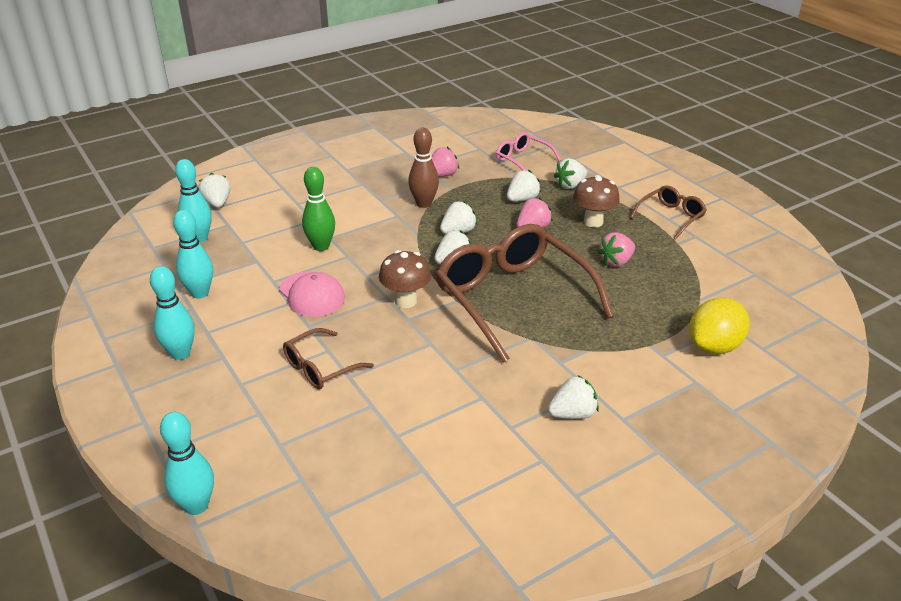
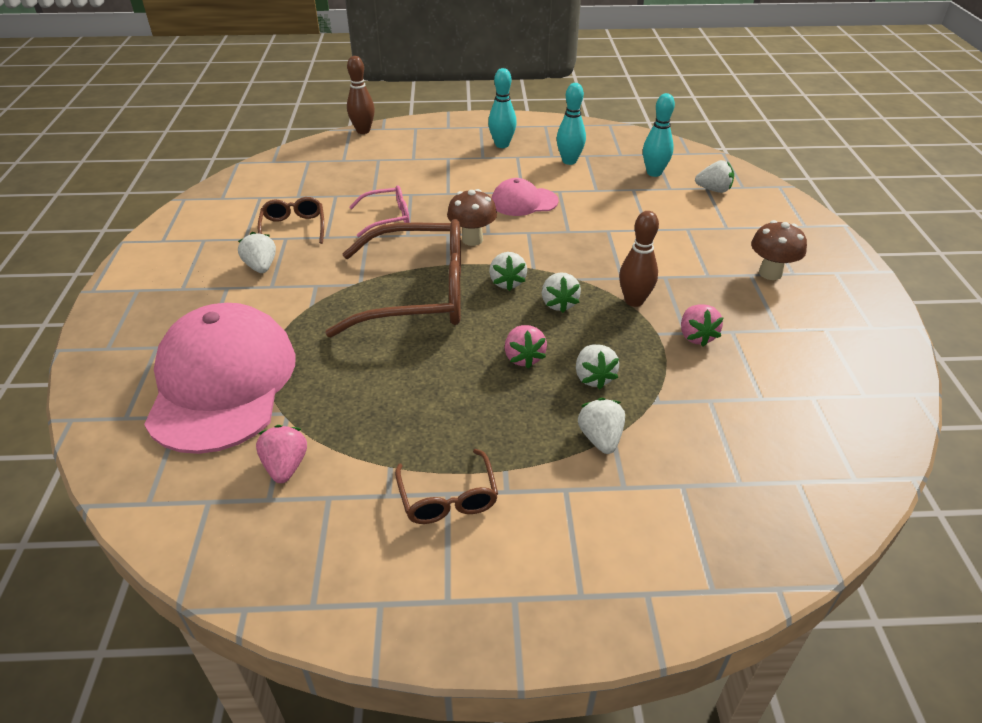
camera: 120 degrees right, 5 degrees up
turquoise bowling pin [160,412,214,515] -> brown bowling pin [347,56,375,134]
brown glasses [283,328,374,389] -> brown glasses moved to [258,197,324,244]
green bowling pin [302,167,335,251] -> none
pink glasses [496,132,561,171] -> pink glasses moved to [350,185,410,237]
white strawberry [548,375,599,419] -> white strawberry turned 150 degrees clockwise [238,232,276,273]
brown mushroom [573,175,620,227] -> brown mushroom moved to [751,220,807,280]
pink strawberry [597,232,635,267] -> pink strawberry moved to [256,425,307,483]
yellow lemon [689,298,750,354] -> pink cap [144,303,296,454]

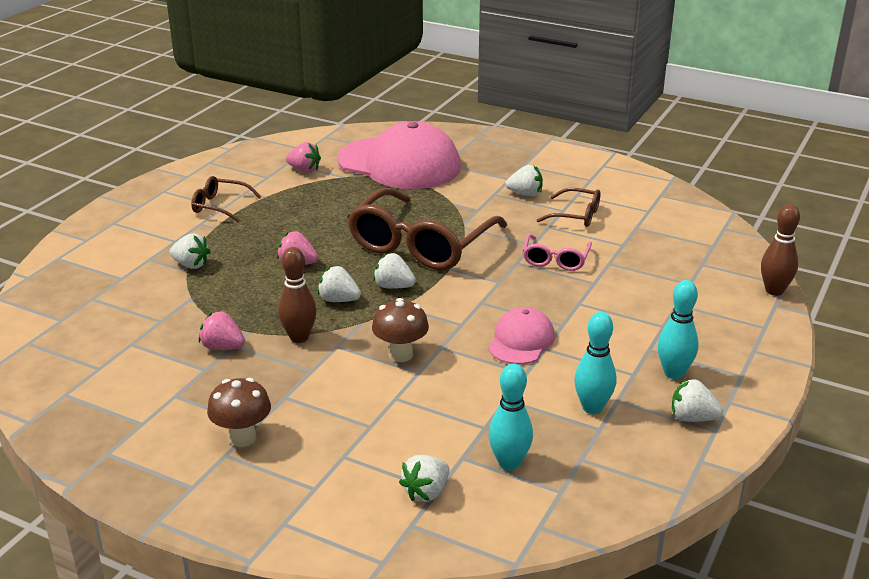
camera: 120 degrees right, 10 degrees down
brown mushroom [447,189,497,246] -> brown mushroom moved to [372,298,429,362]
white strawberry [576,344,619,389] -> white strawberry moved to [672,379,723,422]

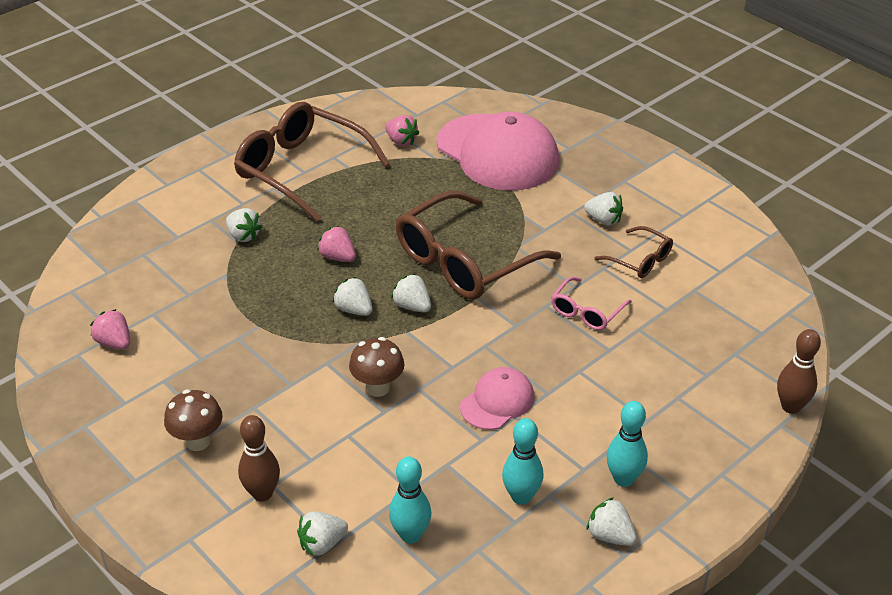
camera: 20 degrees right, 10 degrees up
brown glasses [191,176,262,223] -> brown glasses [234,102,390,222], size x2.10
pink strawberry [199,311,245,350] -> pink strawberry moved to [90,309,130,350]
brown bowling pin [278,247,317,343] -> brown bowling pin moved to [238,415,280,502]

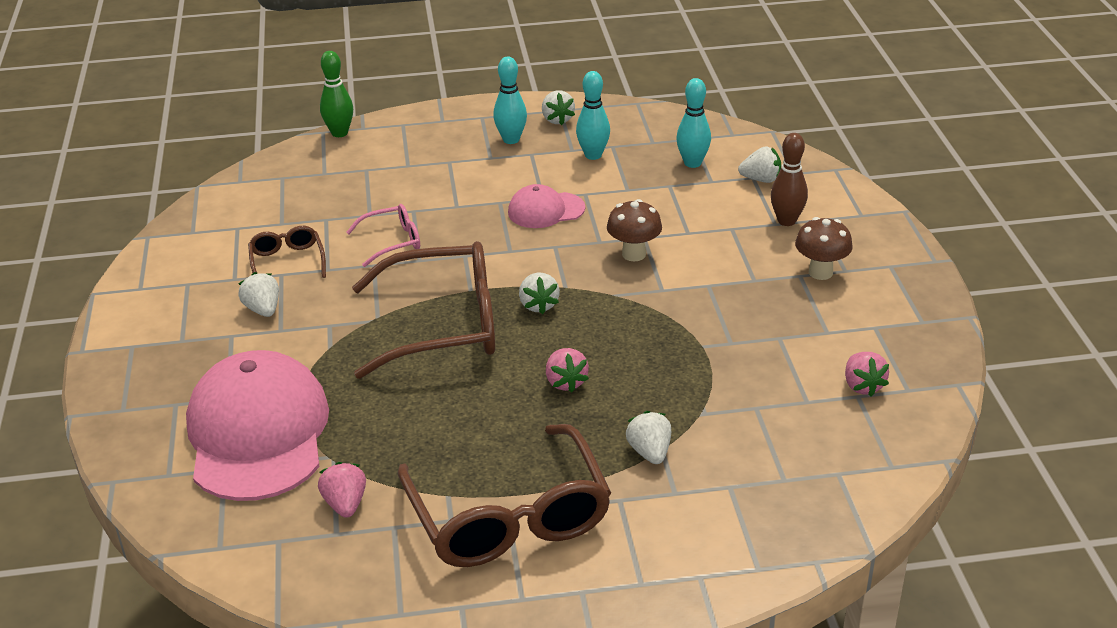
camera: 145 degrees left, 5 degrees down
white strawberry [333,277,372,316] -> none
brown bowling pin [777,329,821,414] -> green bowling pin [320,51,353,137]

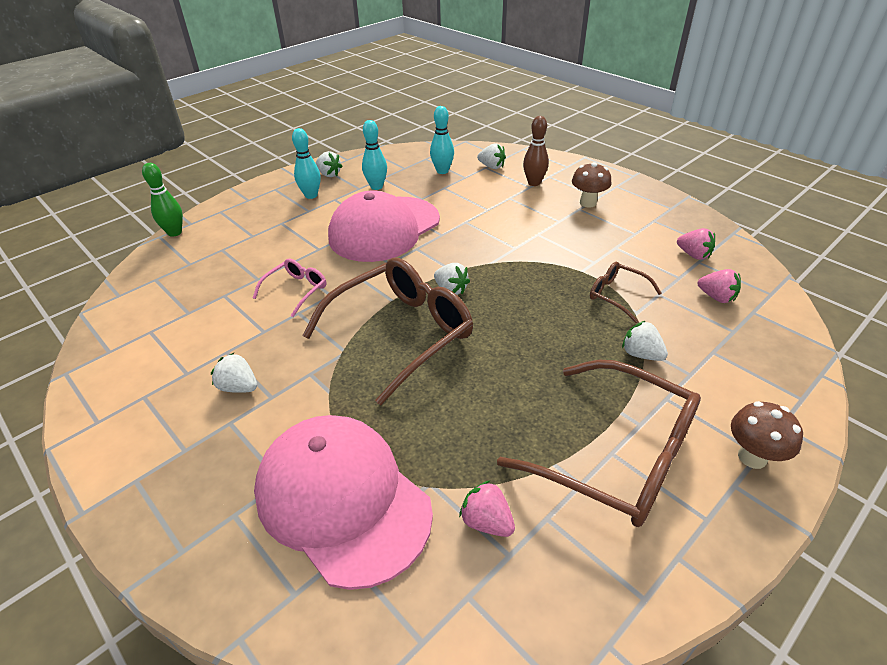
camera: 35 degrees left, 5 degrees up
brown glasses [248,226,326,278] -> brown glasses moved to [590,262,662,323]
pink cap [508,184,585,228] -> pink cap [328,190,440,262], size x2.03
pink strawberry [546,348,589,392] -> pink strawberry moved to [698,269,741,303]
brown mushroom [607,199,662,261] -> brown mushroom moved to [731,401,803,469]
white strawberry [738,146,781,183] -> white strawberry turned 60 degrees clockwise [477,143,506,169]

